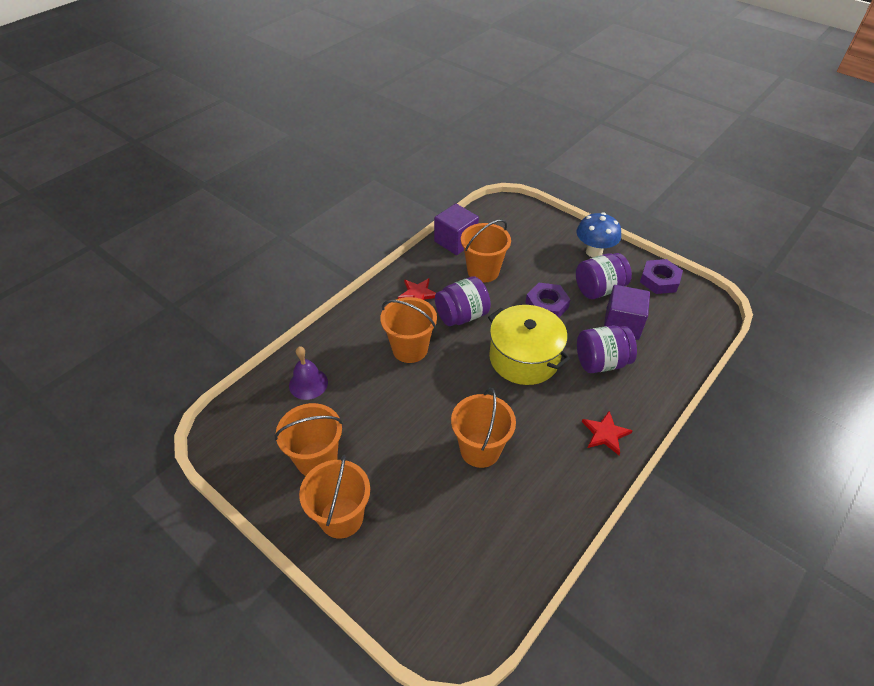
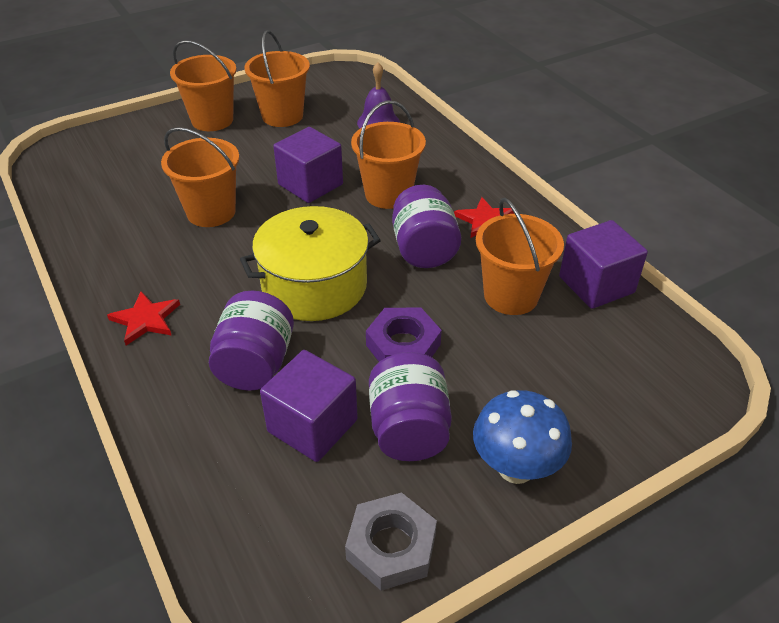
camera: 110 degrees right, 5 degrees down
purple nut [640,259,683,294] -> grey nut [345,492,437,591]
none -> purple cube [273,127,343,203]

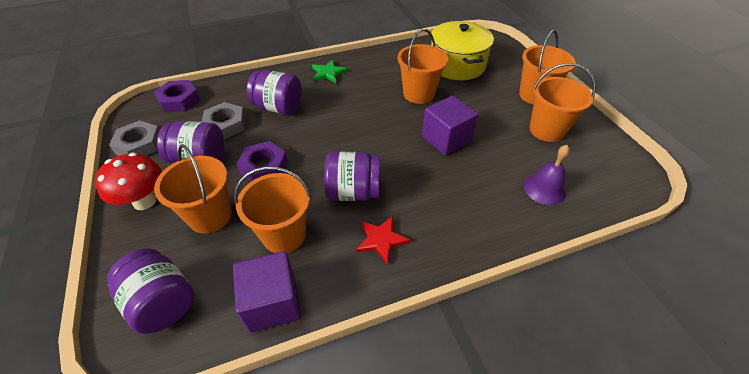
camera: 100 degrees right, 5 degrees up
red star [107,291,180,345] -> green star [312,59,348,83]
yellow pot [240,206,381,321] -> yellow pot moved to [431,21,494,80]
purple cube [260,350,358,462] -> grey nut [202,102,245,139]
orange bucket [351,100,426,209] -> orange bucket moved to [154,144,232,234]
blue mushroom [473,390,572,484] -> red mushroom [95,152,162,210]
none -> purple jar [107,248,194,334]
none -> purple nut [154,80,200,112]

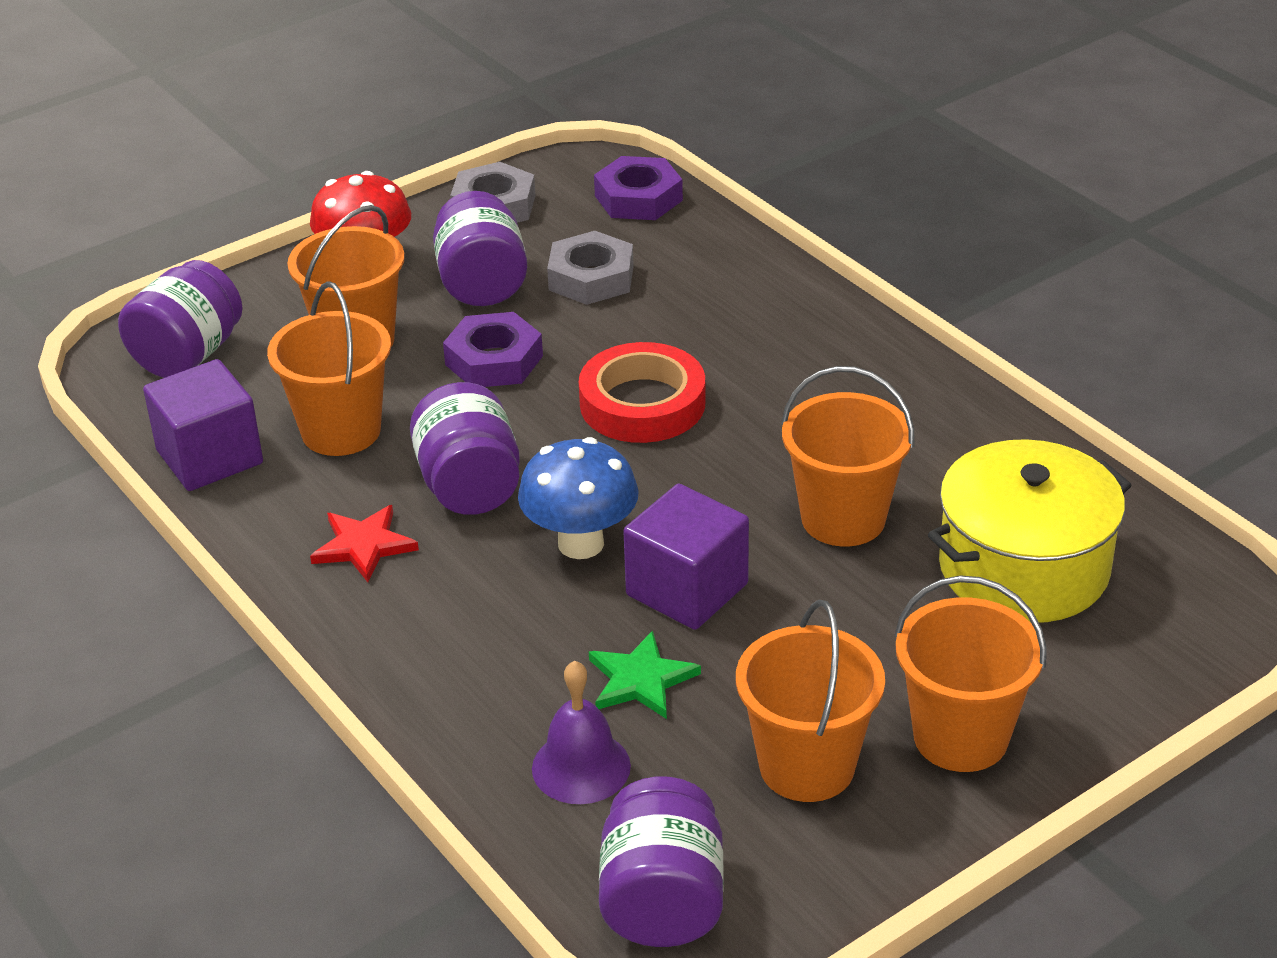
camera: 75 degrees right, 10 degrees down
purple jar [247,70,302,115] -> purple jar moved to [599,777,724,947]
green star [312,59,348,83] -> green star moved to [589,630,701,719]
none -> blue mushroom [518,437,639,559]
none -> red tape [579,342,706,443]

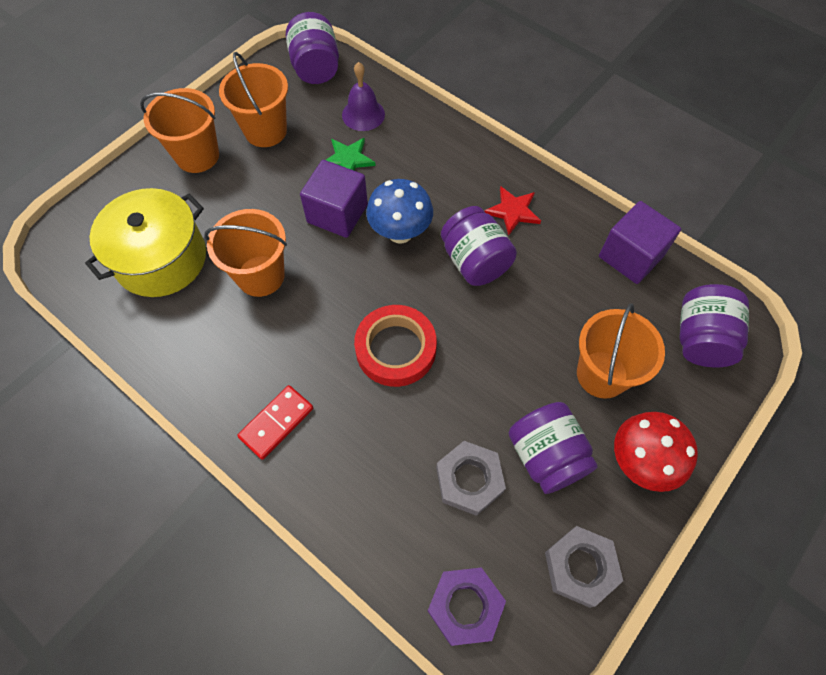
camera: 165 degrees right, 25 degrees up
orange bucket [267,282,391,456] -> none
purple nut [443,312,543,387] -> none
none -> red domino [237,385,313,460]

